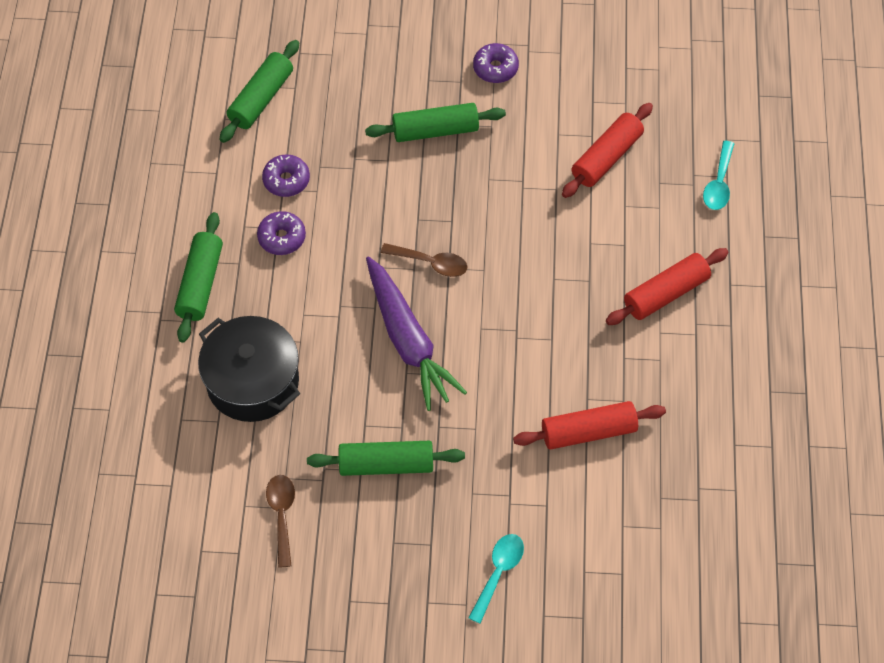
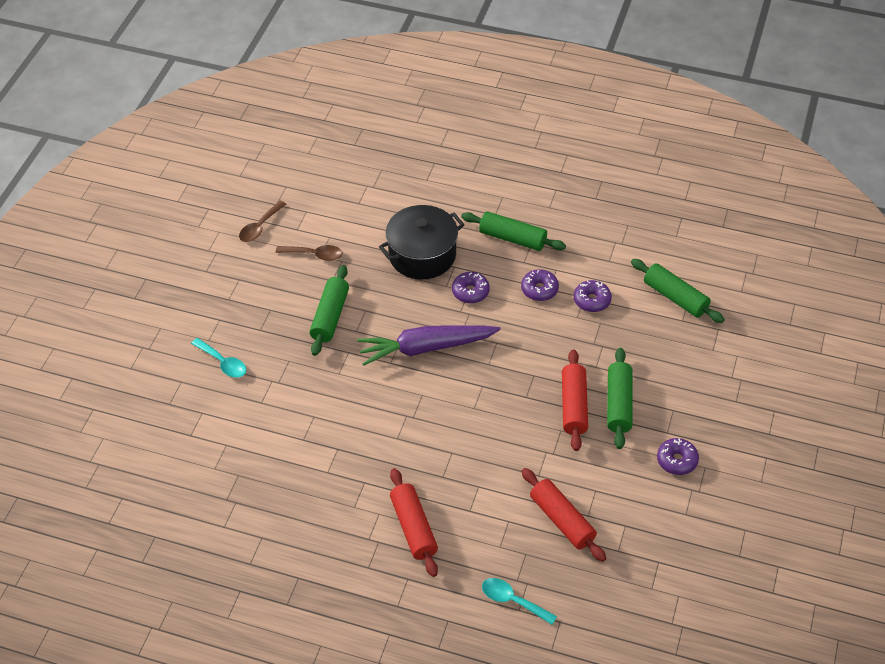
camera: 105 degrees right, 10 degrees down
brown spoon [381,243,467,277] -> brown spoon moved to [239,201,286,242]
red rolling pin [513,401,666,450] -> red rolling pin moved to [562,349,588,451]
none -> purple donut [452,272,490,303]

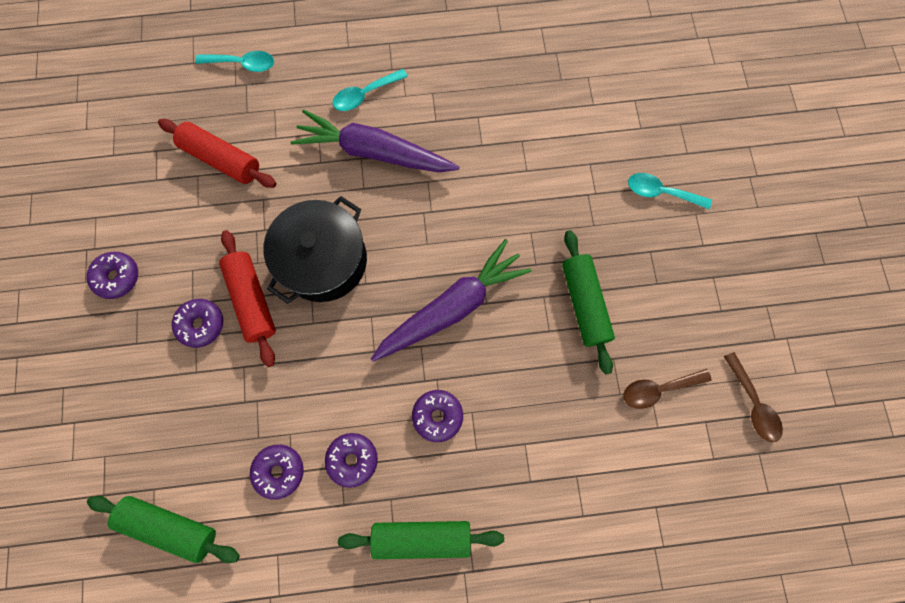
camera: 155 degrees right, 25 degrees up
brown spoon [239,201,286,242] -> brown spoon turned 150 degrees clockwise [723,352,783,442]
black pot [379,205,465,279] -> black pot moved to [263,196,367,304]
red rolling pin [390,468,438,577] -> turquoise spoon [332,69,408,111]
green rolling pin [607,348,633,449] -> purple donut [172,299,223,348]
none -> purple carrot [291,109,459,172]

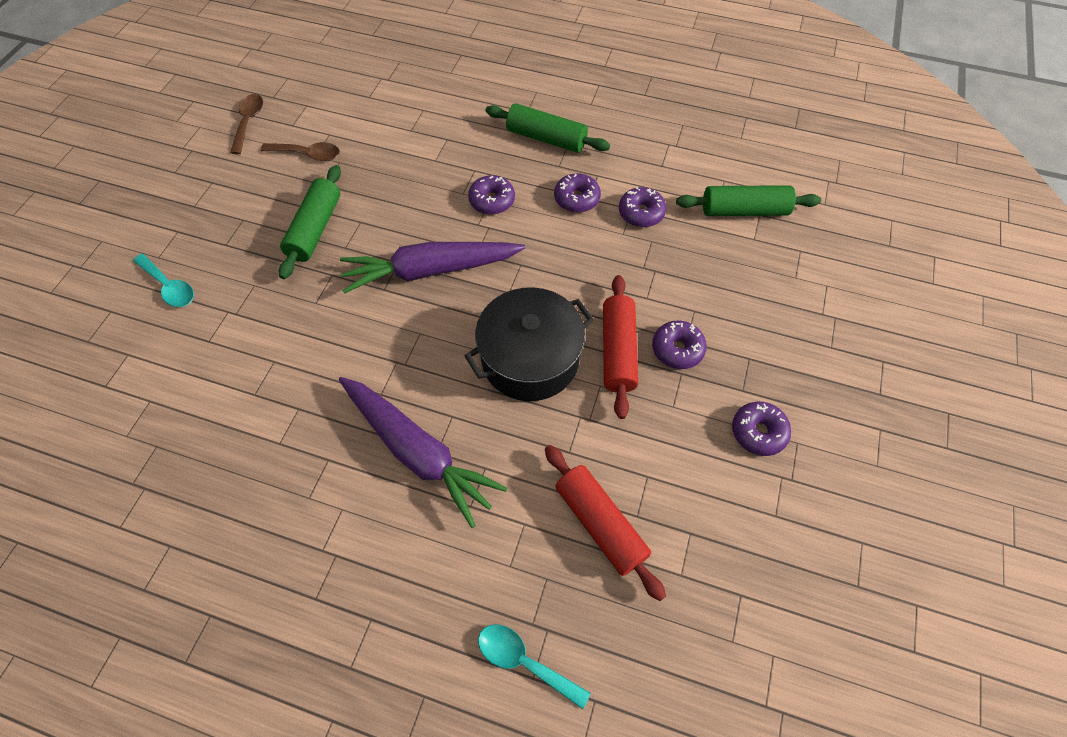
camera: 155 degrees left, 15 degrees down
green rolling pin [87,496,240,563] -> green rolling pin turned 45 degrees counterclockwise [676,185,821,216]
turquoise spoon [332,69,408,111] -> none

